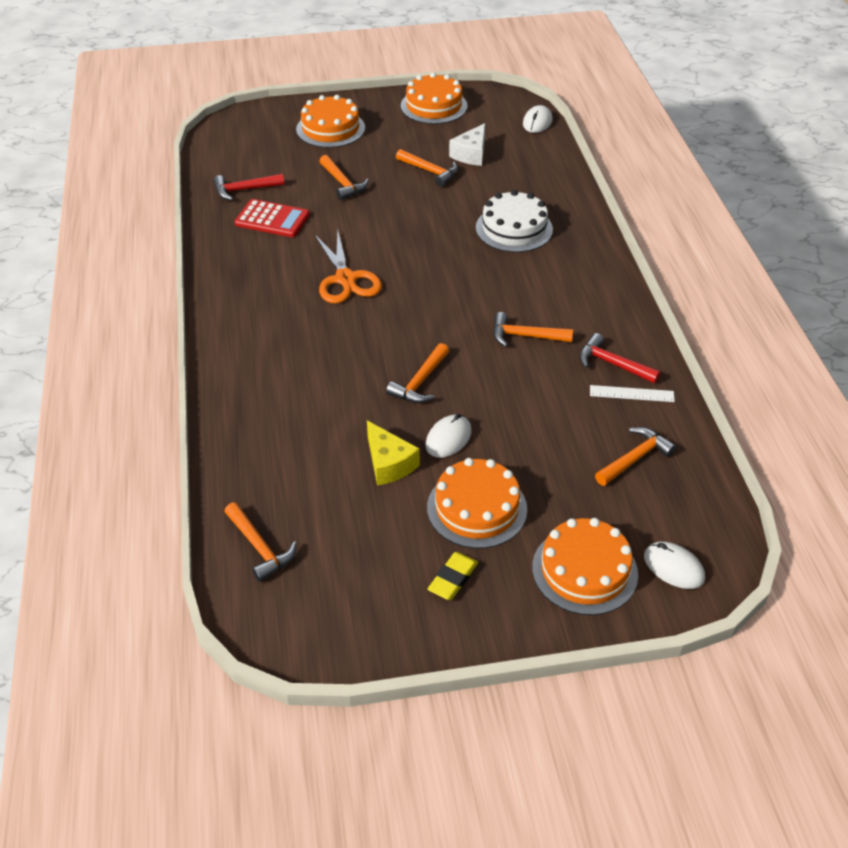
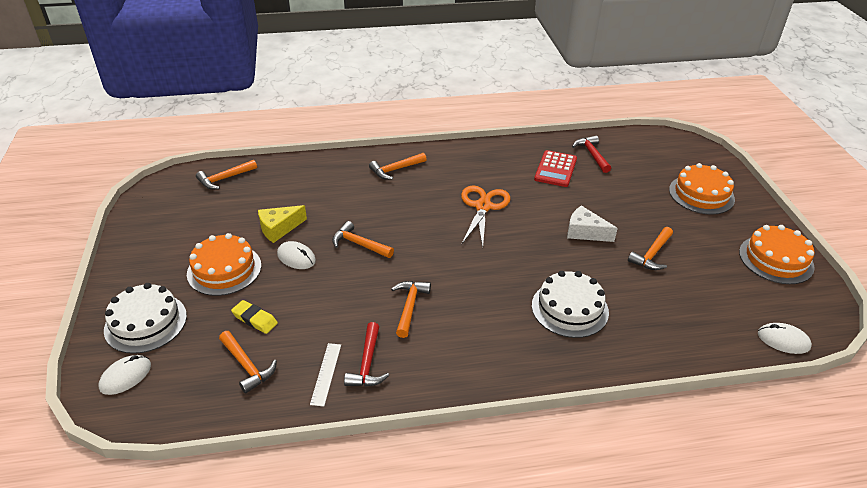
camera: 90 degrees right, 5 degrees down
orange scissors [314,229,382,304] -> orange scissors turned 120 degrees clockwise [461,186,511,247]
orange hammer [319,155,369,200] -> orange hammer moved to [369,153,427,180]
yellow eraser [428,552,478,600] -> yellow eraser moved to [231,300,278,334]
white cheese [449,123,485,166] -> white cheese moved to [567,206,618,242]
orange cake [532,518,638,615] -> white cake [104,283,187,354]
red hammer [579,333,661,384] -> red hammer turned 150 degrees clockwise [344,322,389,387]

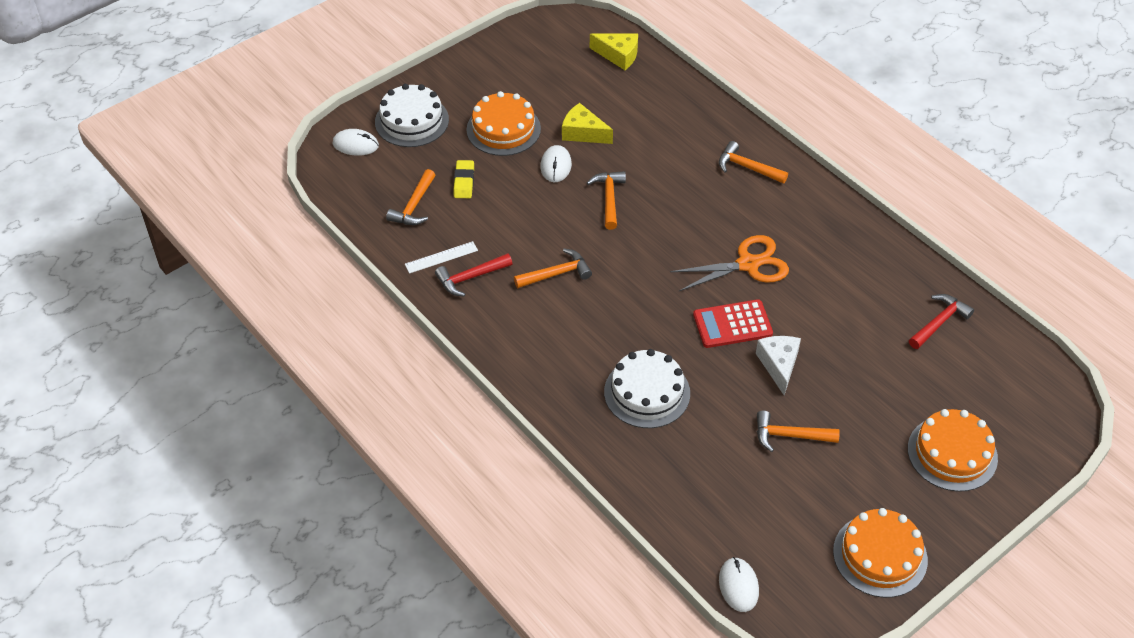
camera: 60 degrees right, 10 degrees up
orange hammer [196,160,257,190] -> yellow cheese [590,33,638,70]
red calculator [534,150,577,187] -> red calculator moved to [693,299,773,348]

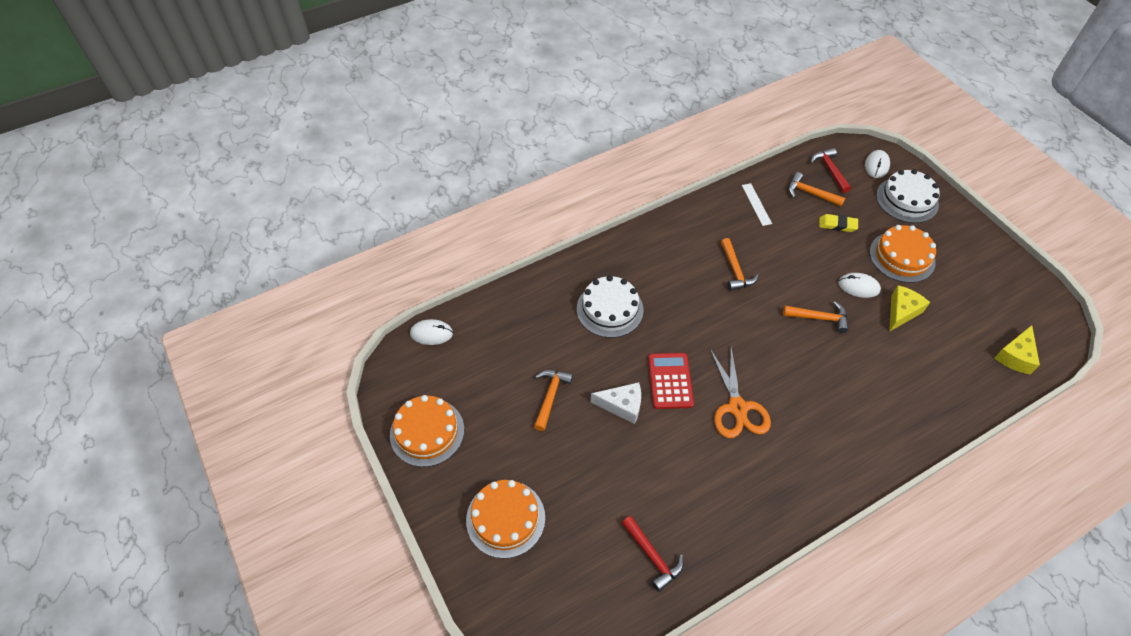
camera: 100 degrees right, 5 degrees up
red hammer [435,253,513,297] -> red hammer moved to [810,148,851,193]
orange hammer [719,141,788,184] -> none

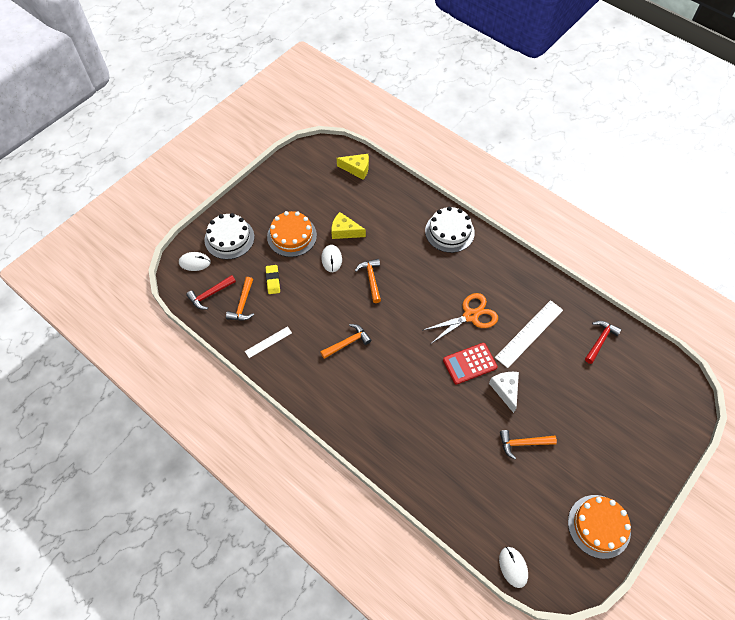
camera: 110 degrees left, 5 degrees up
orange cake [466,480,545,559] -> none
white cake [577,275,644,338] -> white cake moved to [425,207,475,253]
none -> white ruler [495,300,563,368]

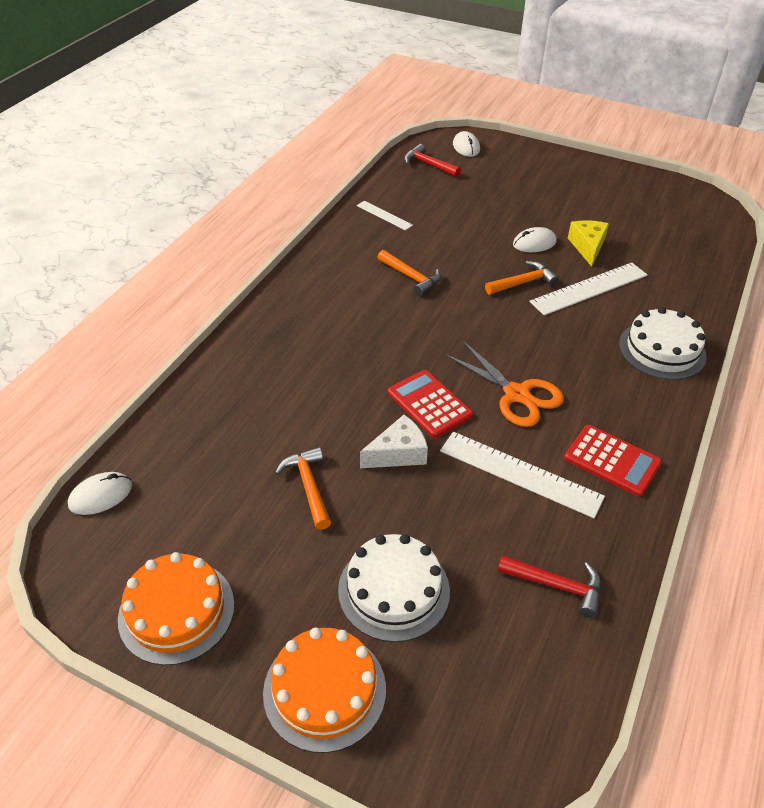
camera: 75 degrees right, 15 degrees down
white cake [204,213,254,259] -> white cake moved to [338,534,450,642]
orange hammer [226,277,254,320] -> none
yellow eraser [266,265,280,294] -> none
orange cake [267,211,317,257] -> orange cake moved to [263,628,386,753]
yellow cheese [337,154,369,180] -> none
none -> white ruler [529,263,647,315]
none -> red calculator [564,425,662,497]

